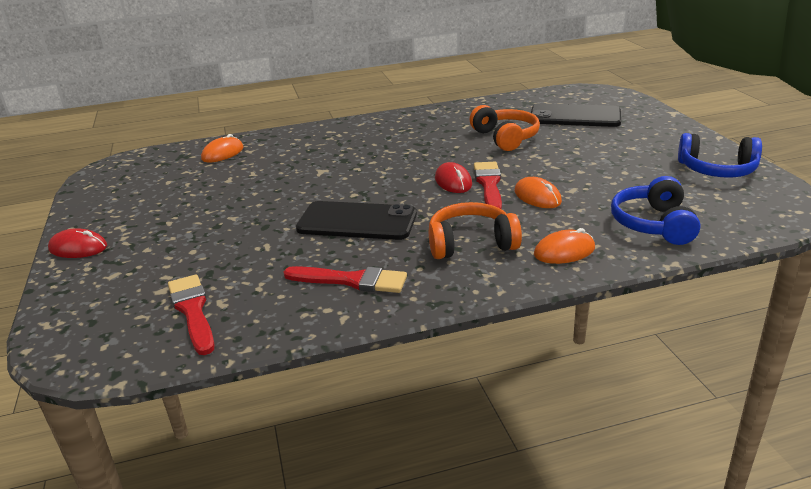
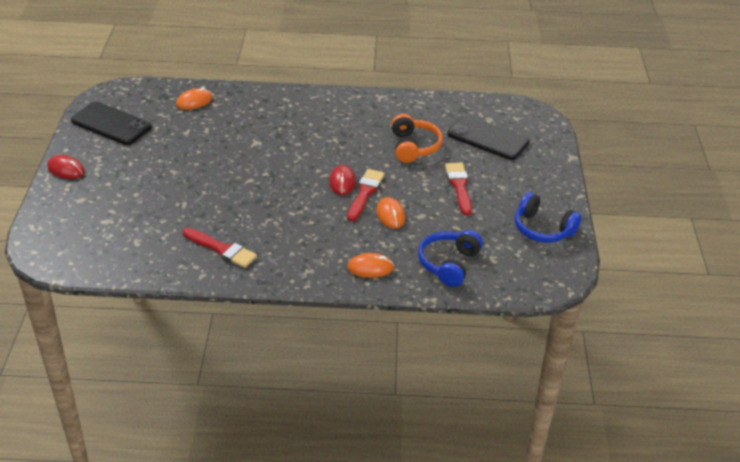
camera: 15 degrees right, 10 degrees up
red brush [168,274,215,355] -> red brush moved to [445,163,472,215]
black phone [296,201,417,240] -> black phone moved to [71,102,152,145]
orange headphones [429,202,522,259] -> none

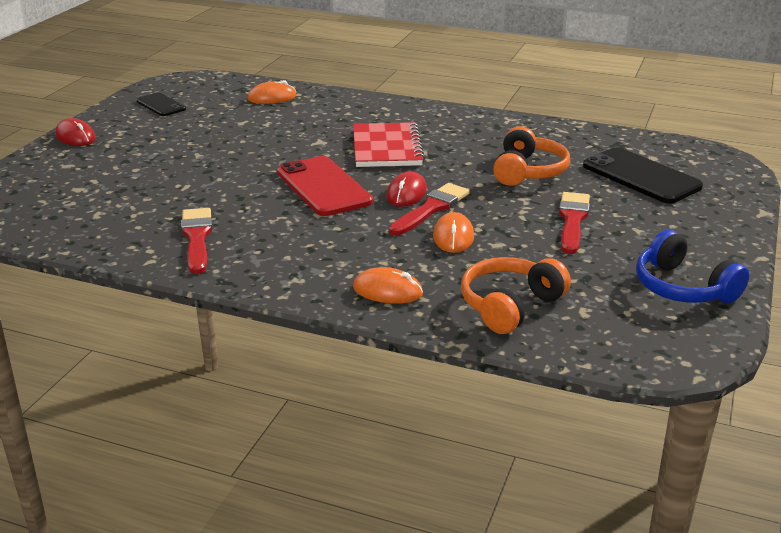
camera: 20 degrees right, 10 degrees down
black phone [71,102,152,145] -> black phone [136,93,186,116], size x0.57
red brush [183,228,257,268] -> red brush turned 150 degrees counterclockwise [181,208,212,274]
blue headphones [418,230,483,287] -> orange headphones [461,257,571,334]
none -> red phone [277,156,373,216]
none -> red notebook [353,122,425,167]

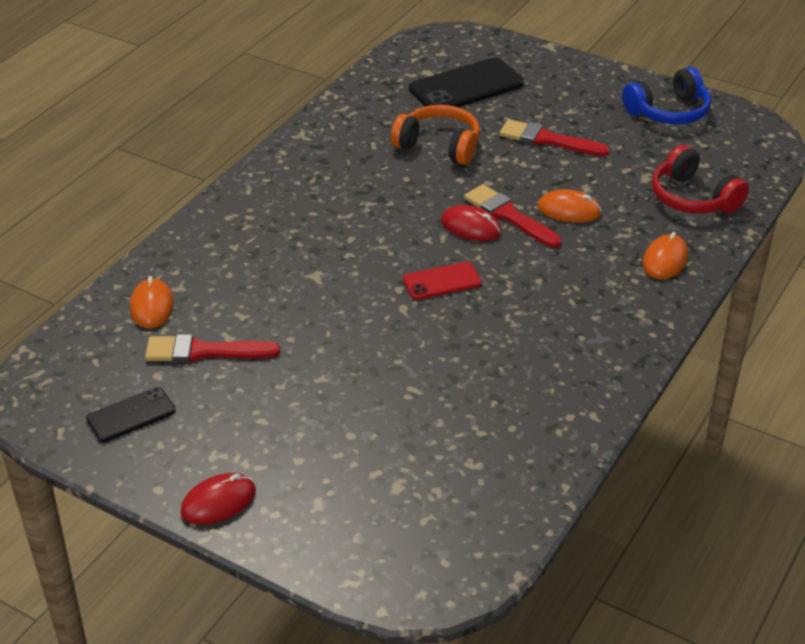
camera: 80 degrees left, 10 degrees up
red brush [181,208,212,274] -> red brush moved to [145,334,280,363]
red phone [277,156,373,216] -> red phone [403,262,482,300], size x0.57
red notebook [353,122,425,167] -> none
orange headphones [461,257,571,334] -> red headphones [652,145,749,214]

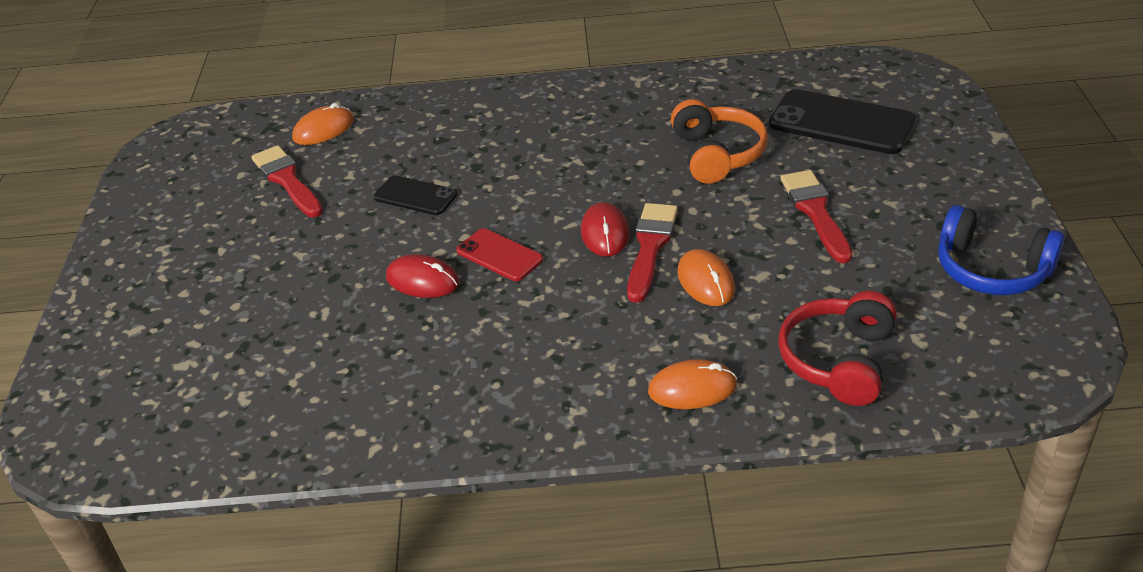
camera: 60 degrees right, 0 degrees up
black phone [86,387,176,442] -> black phone moved to [374,175,458,215]
red mouse [180,473,256,525] -> red mouse moved to [386,254,459,298]

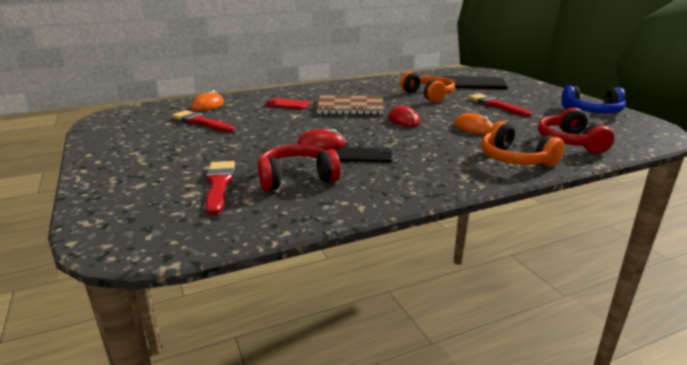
camera: 25 degrees left, 15 degrees down
black phone [374,175,458,215] -> black phone moved to [337,147,393,162]
red phone [456,228,543,281] -> red phone moved to [265,98,310,109]
red brush [627,203,678,303] -> red brush moved to [206,161,235,215]
orange mouse [648,359,737,409] -> orange headphones [481,121,564,167]
none -> red headphones [257,145,340,191]
none -> brown notebook [317,95,384,115]

